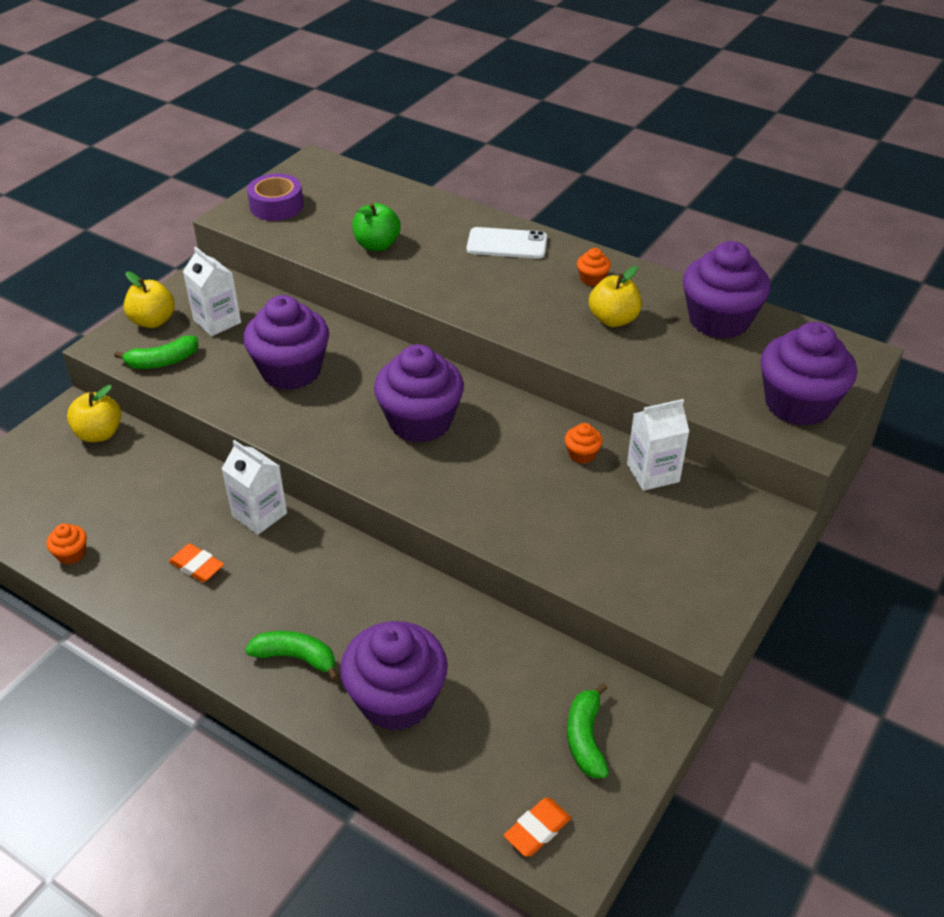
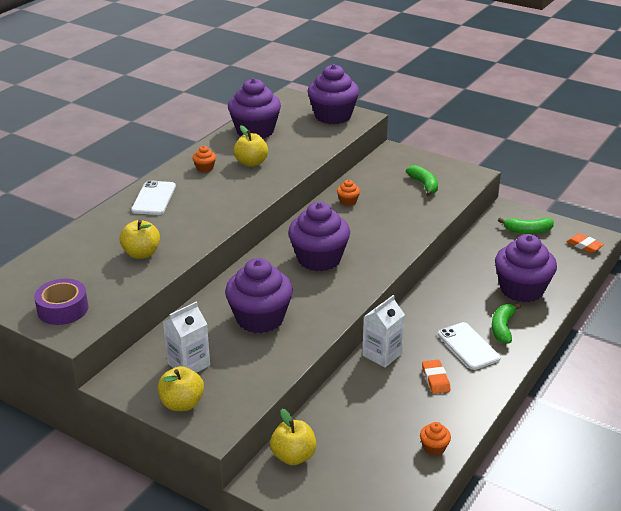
camera: 90 degrees left, 10 degrees down
green banana [114,336,198,369] -> green banana moved to [406,165,438,196]
orange eraser [169,543,224,582] -> orange eraser turned 45 degrees counterclockwise [422,360,451,394]
green apple [352,203,401,251] -> yellow apple [120,220,160,259]
white carton [627,399,689,491] -> none
none -> white phone [438,322,500,370]

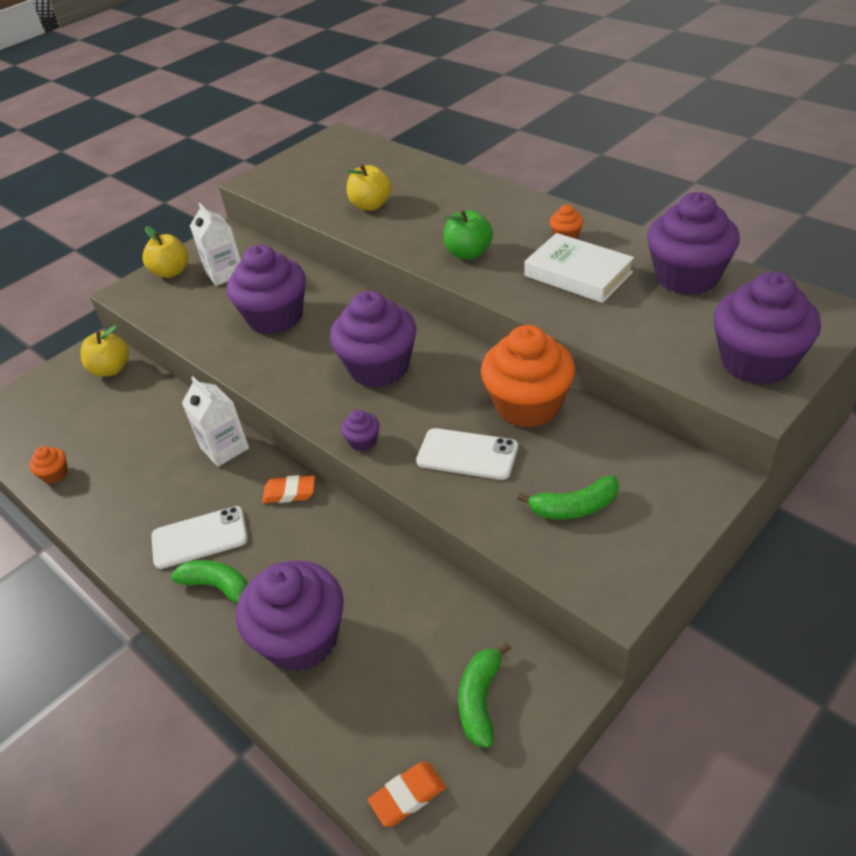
camera: 105 degrees right, 10 degrees up
purple tape [34,279,88,325] -> none
white phone [131,180,176,215] -> white phone moved to [416,428,518,480]
yellow apple [234,125,268,167] -> white book [524,233,634,303]
orange cupcake [337,180,360,206] -> orange cupcake [481,325,575,428], size x2.40
orange eraser [422,360,451,394] -> orange eraser moved to [262,475,315,503]
none -> purple cupcake [341,410,380,451]
none -> green apple [444,209,493,260]

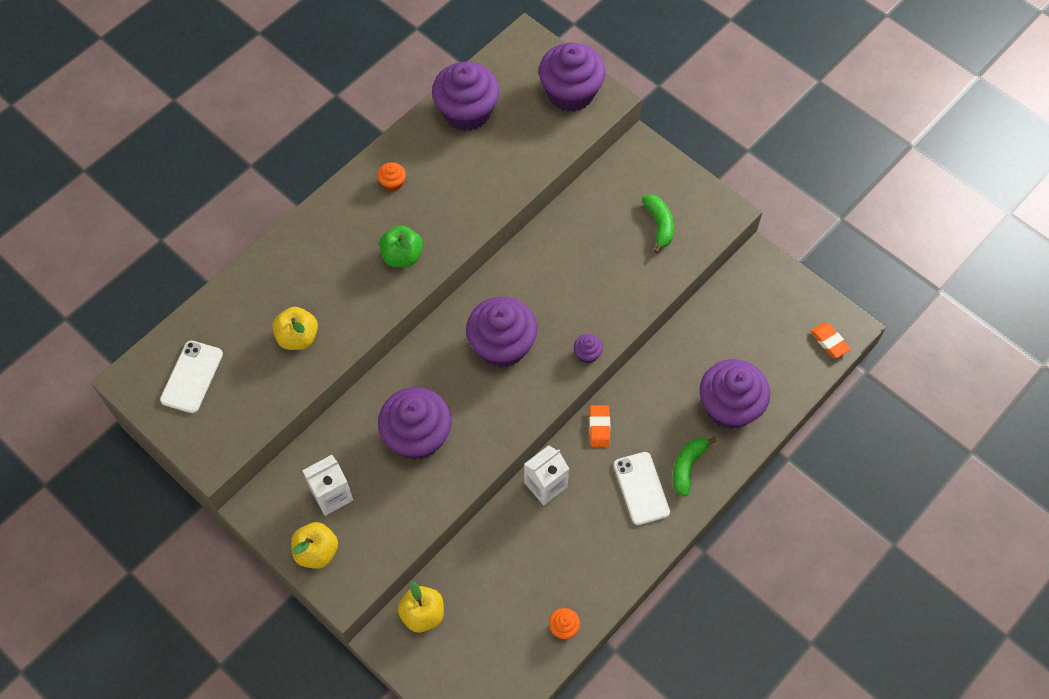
camera: 95 degrees left, 20 degrees up
white phone [416,428,518,480] -> white phone moved to [160,341,223,413]
green banana [458,643,511,748] -> none
orange cupcake [481,325,575,428] -> none
white book [524,233,634,303] -> none

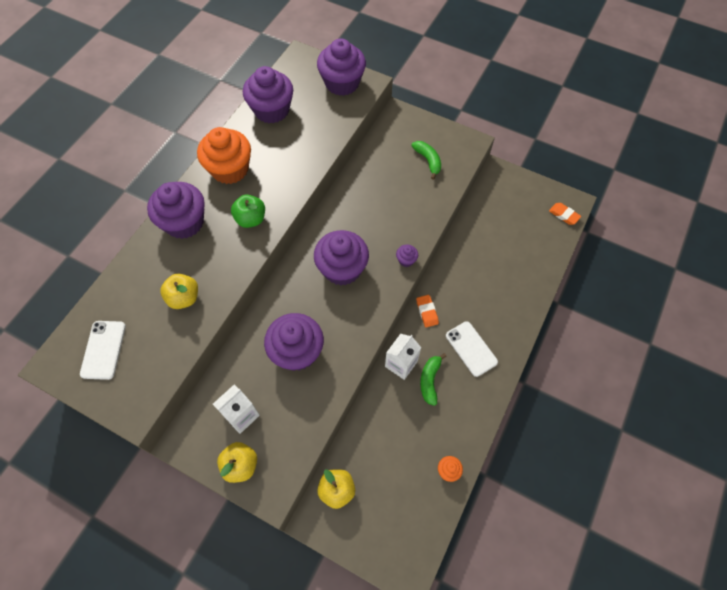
camera: 15 degrees left, 0 degrees up
orange cupcake [377,162,406,192] -> orange cupcake [197,127,251,184], size x2.40
green banana [673,437,716,496] -> green banana moved to [420,353,447,406]
purple cupcake [700,359,770,429] -> purple cupcake moved to [147,182,205,239]

